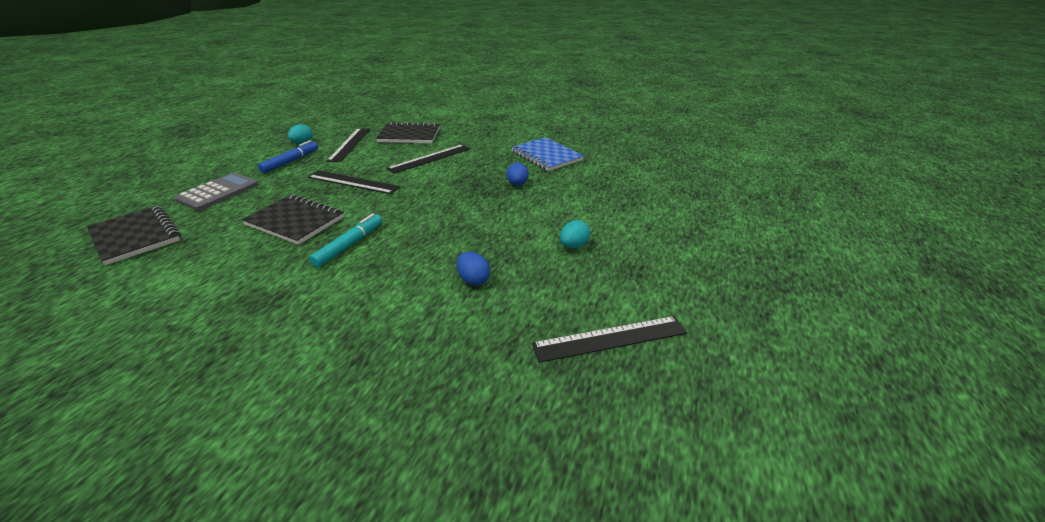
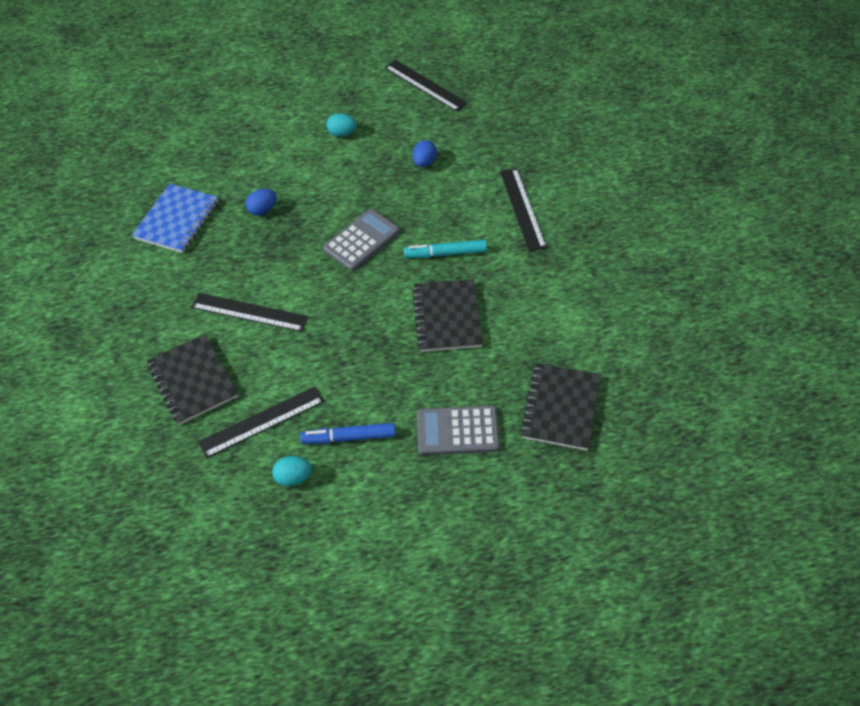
camera: 120 degrees left, 20 degrees up
black ruler [308,170,400,194] -> black ruler moved to [500,168,547,251]
none -> grey calculator [323,209,400,271]

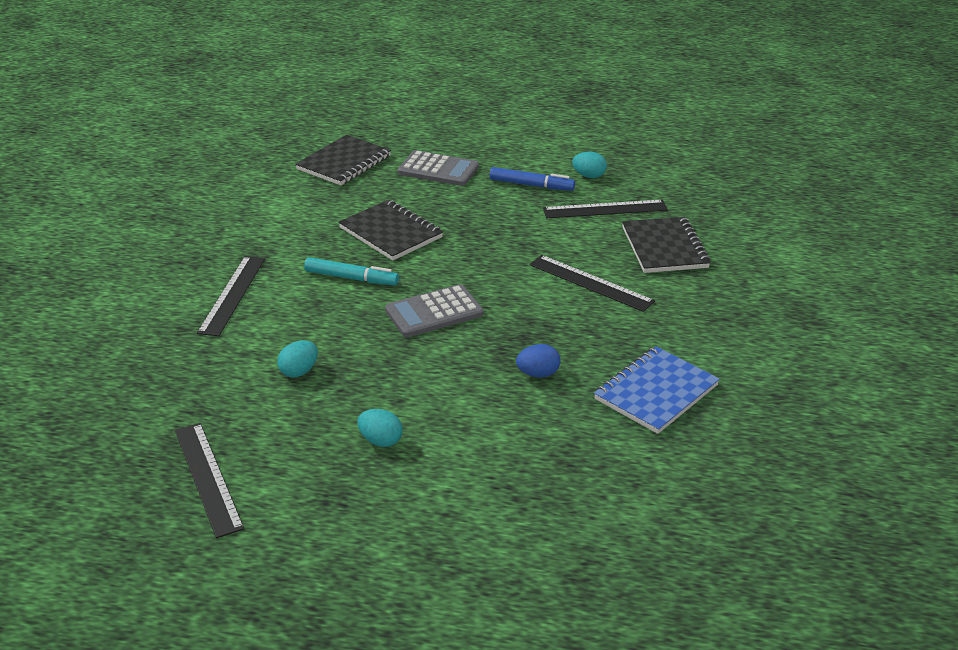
camera: 160 degrees left, 20 degrees down
black notebook [412,279,483,352] -> black notebook turned 60 degrees counterclockwise [338,200,443,261]
blue egg [413,140,437,167] -> turquoise egg [277,341,318,378]

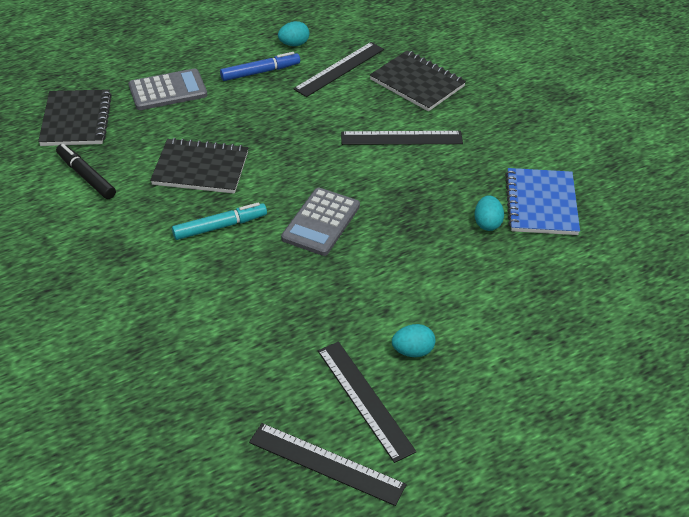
camera: 40 degrees left, 10 degrees up
black ruler [197,256,265,336] -> black ruler moved to [318,342,416,463]
turquoise egg [277,341,318,378] -> turquoise egg moved to [474,195,504,231]
blue egg [516,344,561,378] -> none
none -> black marker [56,144,116,199]

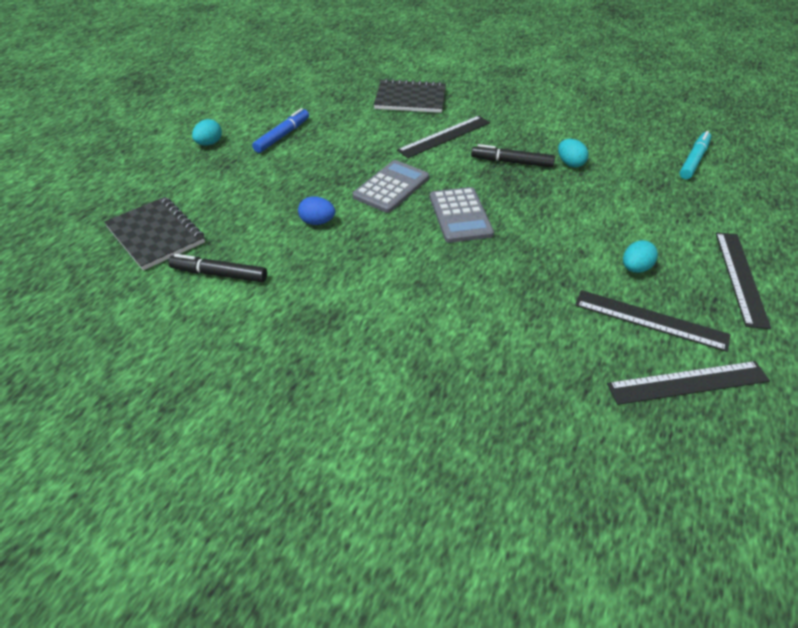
camera: 35 degrees left, 0 degrees up
grey calculator [129,69,207,110] -> grey calculator moved to [353,160,429,213]
black notebook [150,138,248,194] -> blue egg [298,196,335,225]
turquoise marker [172,202,267,240] -> turquoise marker moved to [679,131,711,179]
turquoise egg [278,21,309,46] -> turquoise egg moved to [192,119,222,146]
black ruler [293,42,384,97] -> black ruler moved to [716,232,771,329]
blue notebook [505,168,580,235] -> none
none -> black marker [471,144,555,168]

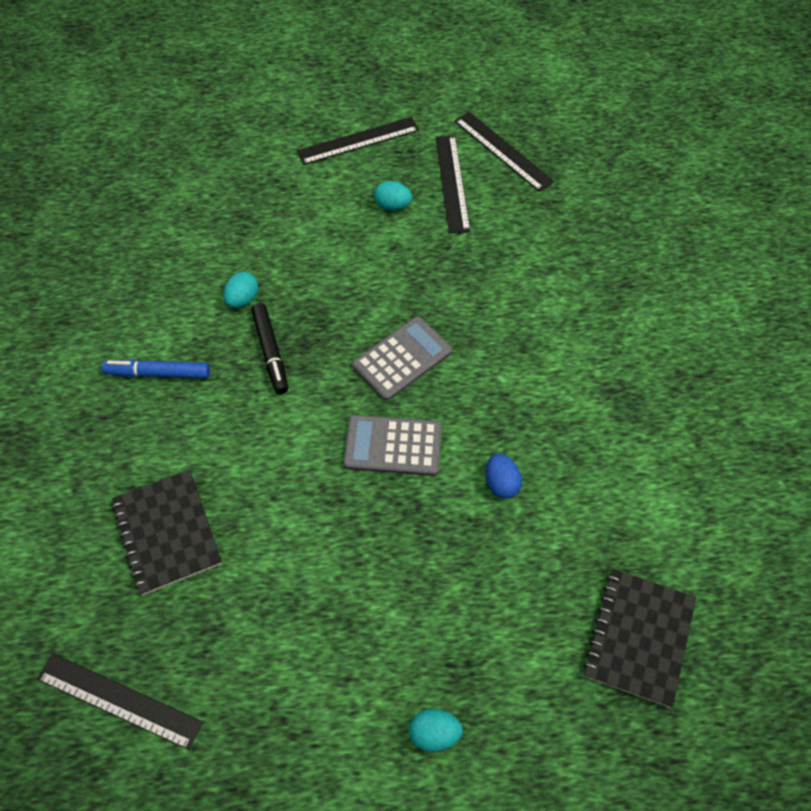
camera: 120 degrees left, 15 degrees up
black marker [168,254,267,282] -> none
blue marker [252,108,309,153] -> blue marker moved to [102,359,210,378]
black ruler [397,116,490,158] -> black ruler moved to [37,653,203,750]
turquoise marker [679,131,711,179] -> none

